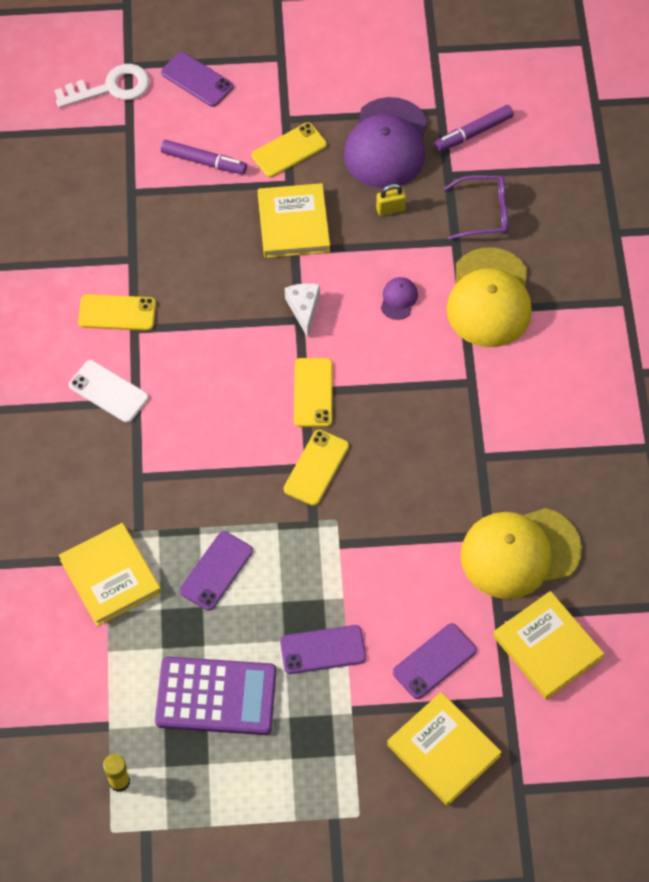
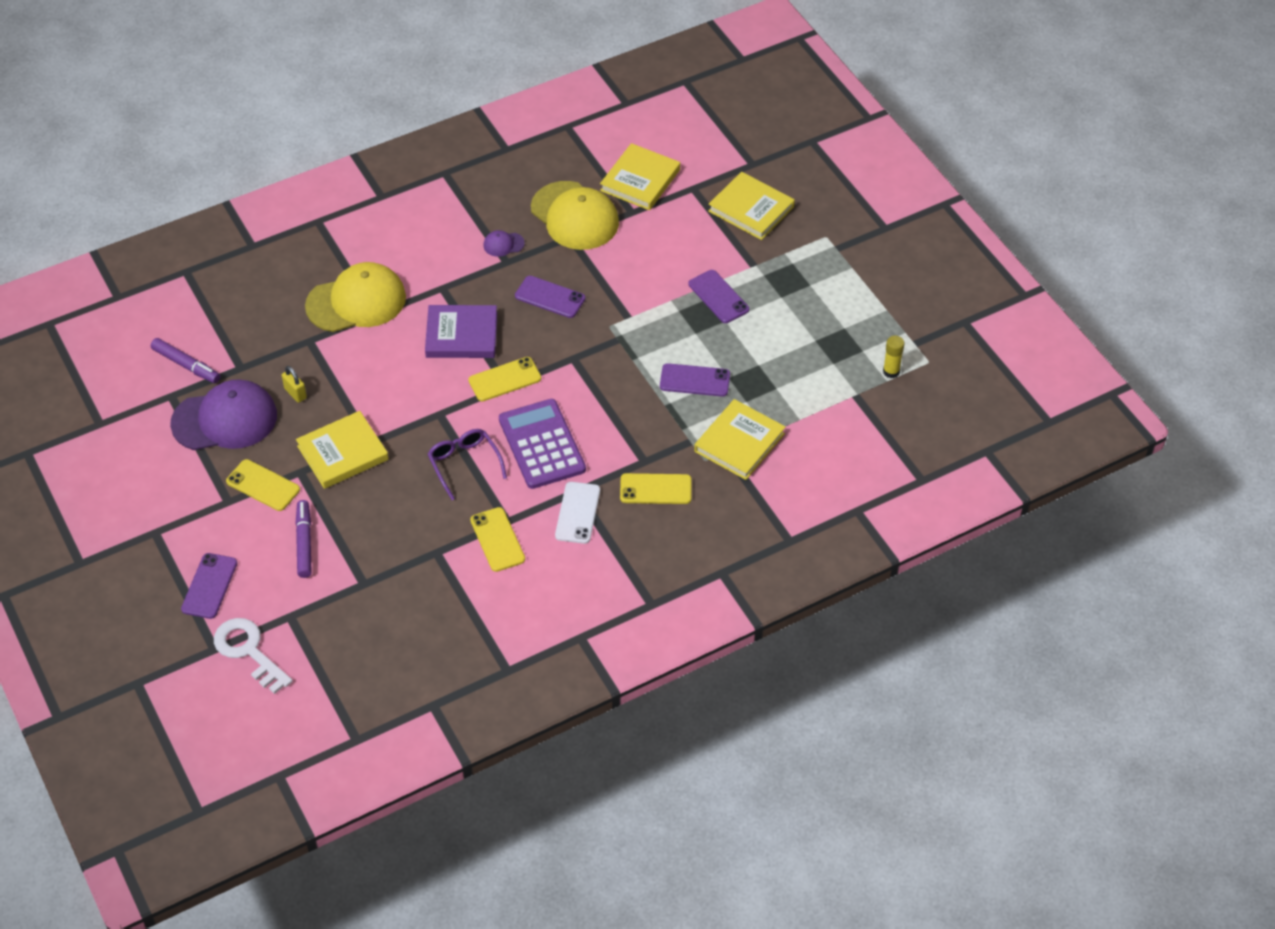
camera: 115 degrees left, 10 degrees down
purple calculator [155,657,277,735] -> purple calculator moved to [499,399,586,489]
yellow phone [284,429,349,506] -> yellow phone moved to [620,473,692,504]
white cheese [285,283,320,338] -> none
purple cap [381,277,418,320] -> purple cap moved to [484,230,525,257]
yellow book [387,692,502,806] -> yellow book turned 75 degrees counterclockwise [708,172,795,240]
purple phone [393,623,477,699] -> purple phone moved to [515,276,585,318]
purple glasses [444,175,508,240] -> purple glasses moved to [428,429,507,500]
none -> purple book [425,305,497,358]

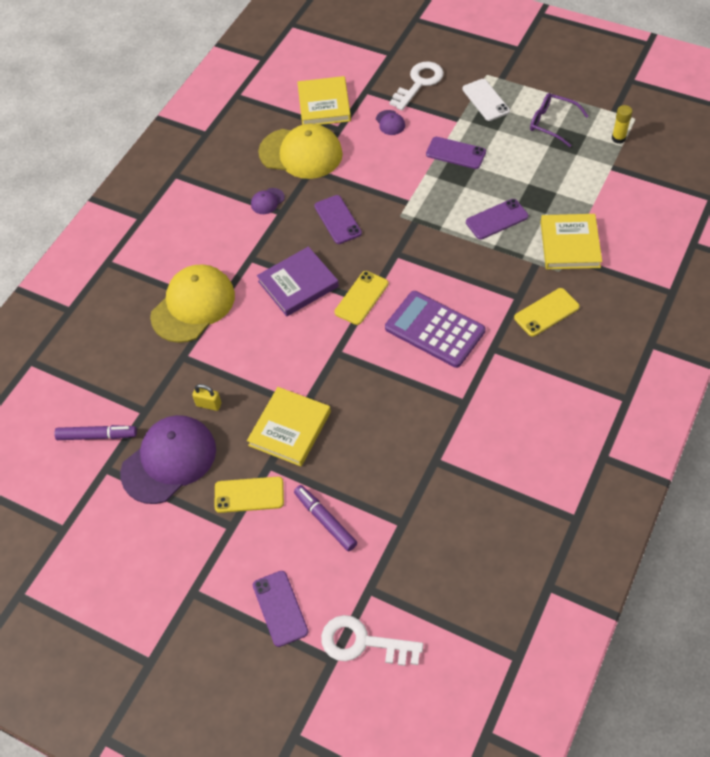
camera: 30 degrees left, 5 degrees up
purple glasses [428,429,507,500] -> purple glasses moved to [530,93,588,147]
yellow phone [470,507,525,572] -> none
purple phone [515,276,585,318] -> purple phone turned 75 degrees clockwise [314,195,362,244]
white phone [555,482,600,544] -> white phone moved to [462,79,510,121]
yellow book [708,172,795,240] -> white key [390,62,444,110]
none -> purple cap [376,110,405,135]

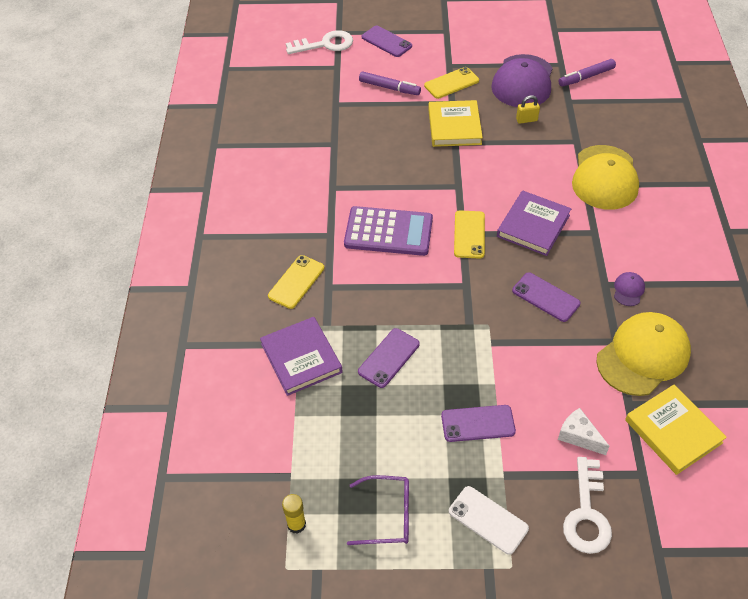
camera: 150 degrees right, 5 degrees down
yellow cap [258,123,343,179] -> yellow cap turned 150 degrees clockwise [596,312,691,396]
purple cap [376,110,405,135] -> white cheese [558,408,610,455]
yellow book [541,214,602,269] -> purple book [260,317,343,396]

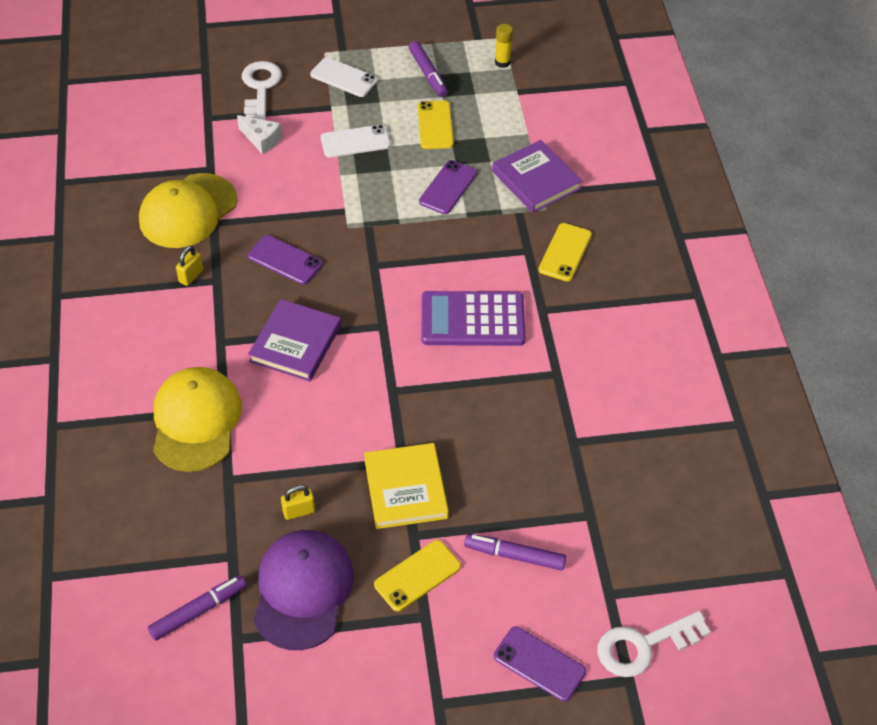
camera: 170 degrees right, 0 degrees up
purple glasses [347,475,409,545] -> purple marker [409,41,448,97]
purple phone [441,405,516,442] -> white phone [321,125,390,158]
yellow phone [454,211,485,259] -> yellow phone moved to [418,101,454,149]
purple cap [614,272,645,306] -> yellow padlock [176,246,203,286]
yellow book [625,385,727,475] -> none

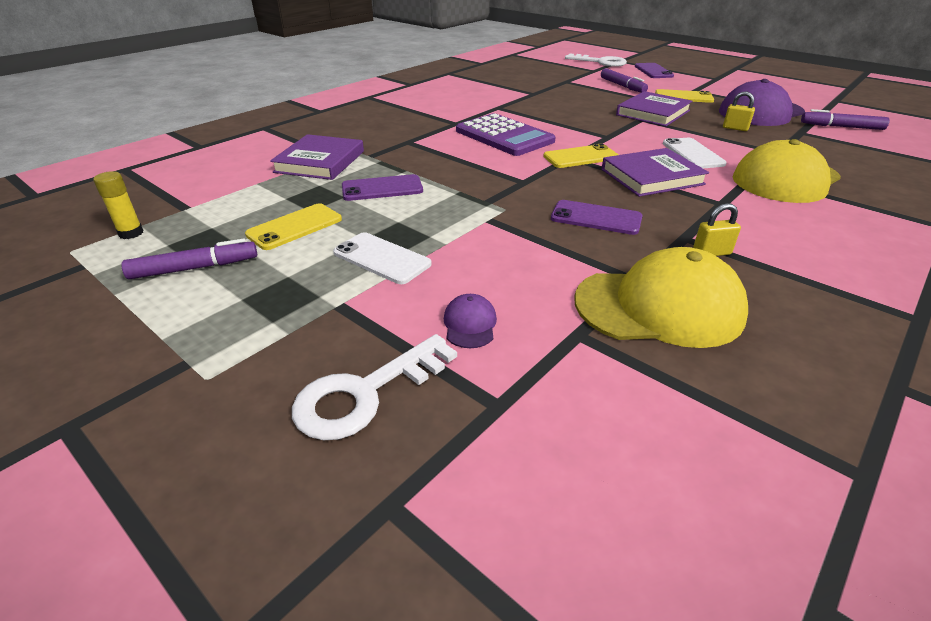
camera: 130 degrees left, 15 degrees down
white cheese [237,115,282,154] -> purple cap [444,294,497,348]
purple phone [248,235,323,285] -> purple phone turned 60 degrees counterclockwise [551,200,643,235]
white phone [310,57,378,97] -> white phone moved to [663,138,727,168]
yellow book [364,443,449,529] -> purple book [616,91,692,126]
purple marker [409,41,448,97] -> purple marker turned 45 degrees clockwise [121,239,257,279]
yellow phone [538,223,592,281] -> yellow phone moved to [543,144,618,168]

